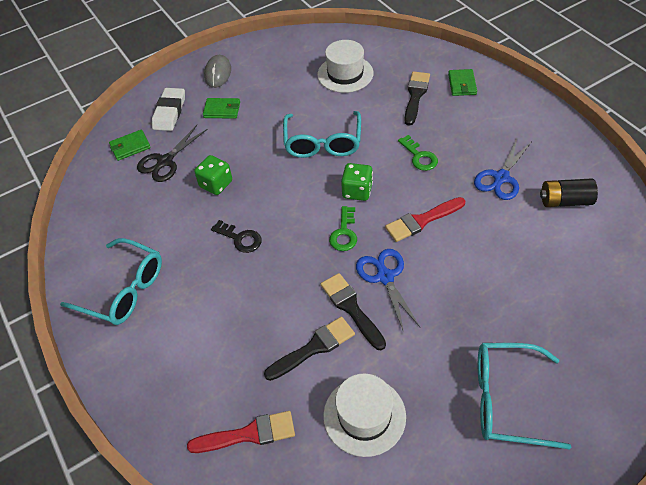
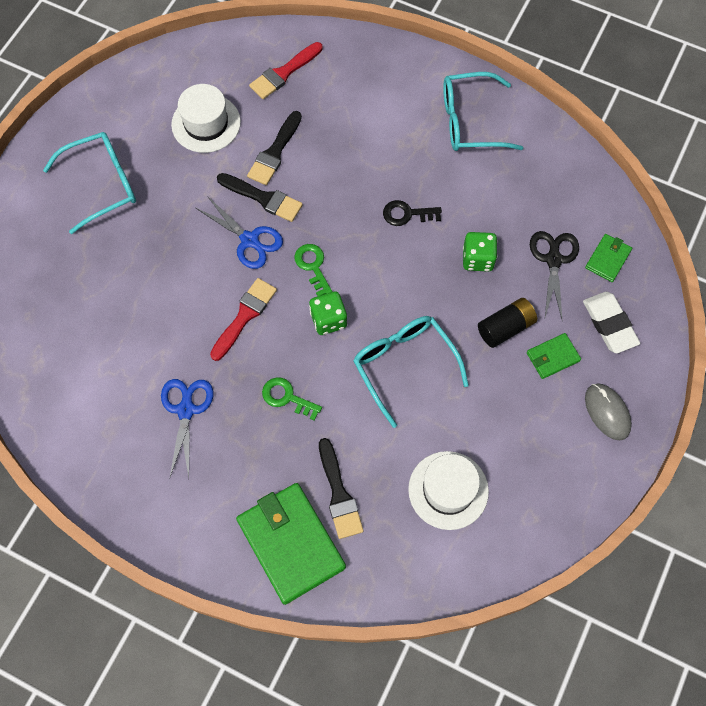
camera: 145 degrees right, 15 degrees up
green wallet [448,69,477,96] -> green wallet [236,483,346,605], size x2.07
black battery [540,179,598,207] -> black battery moved to [478,298,537,348]

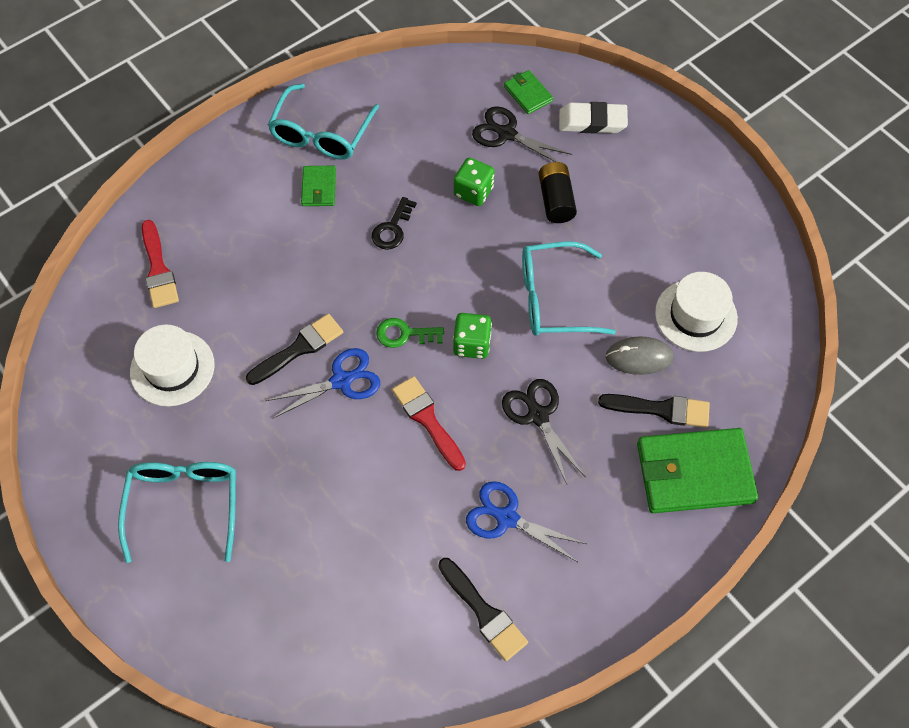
camera: 65 degrees left, 5 degrees down
black brush [247,111,302,185] -> black brush moved to [438,558,528,661]
green key [262,377,322,421] -> black scissors [502,379,585,484]
green wallet [527,333,581,379] -> green wallet moved to [301,166,336,206]
grey mouse [585,383,632,440] -> grey mouse moved to [606,336,673,375]

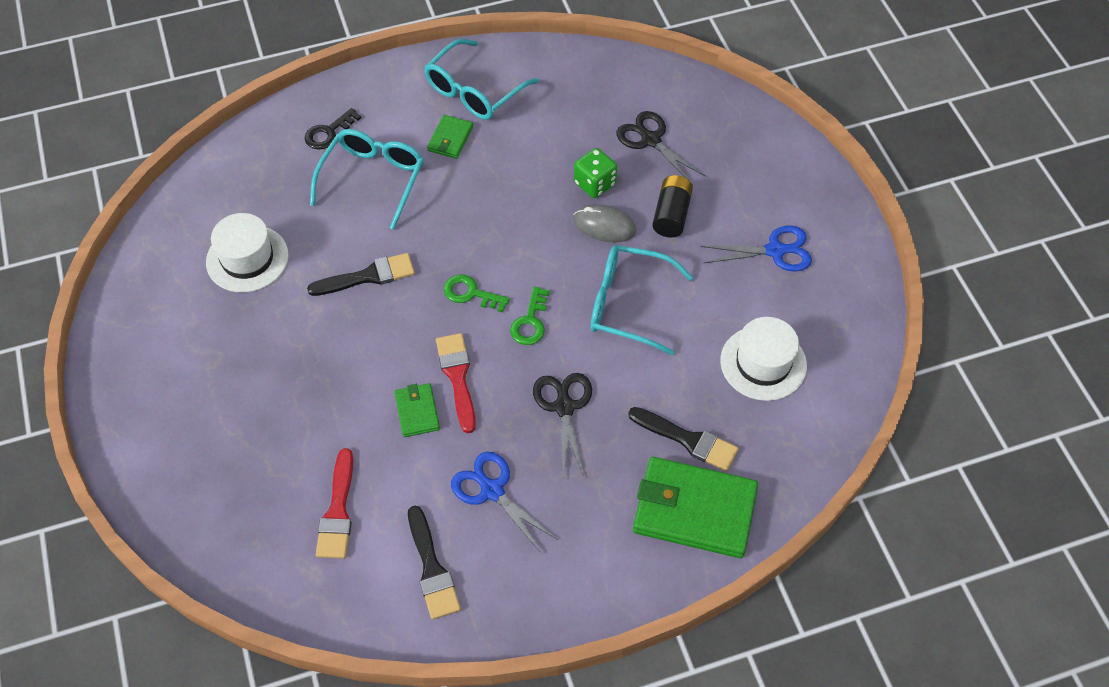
camera: 20 degrees right, 5 degrees down
turquoise glasses [118,462,236,563] -> turquoise glasses moved to [310,129,424,230]
red brush [142,220,179,308] -> red brush moved to [316,448,353,559]
blue scissors [266,348,380,418] -> blue scissors moved to [700,226,812,272]
black key [372,197,417,250] -> black key moved to [305,108,362,150]
green dice [453,313,492,359] -> green key [510,287,550,345]
green wallet [504,70,553,114] -> green wallet moved to [394,383,440,437]
white eraser [559,102,628,134] -> none
grey mouse [606,336,673,375] -> grey mouse moved to [573,204,636,242]

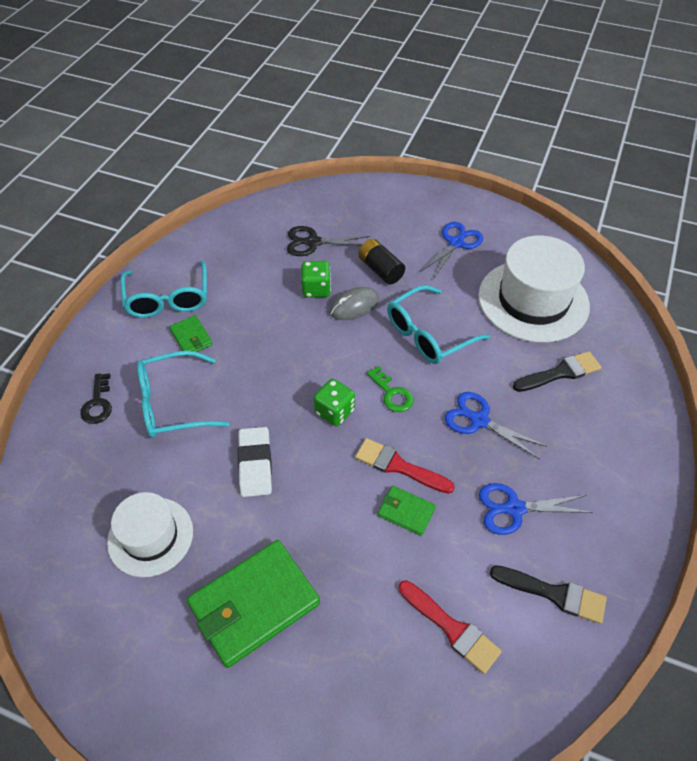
camera: 50 degrees left, 5 degrees down
black brush [307,253,415,296] -> white eraser [238,427,272,497]
turquoise glasses [310,129,424,230] -> turquoise glasses turned 75 degrees counterclockwise [137,351,229,438]
green key [443,274,510,313] -> green dice [314,379,355,426]
black scissors [533,373,592,477] -> blue scissors [444,392,548,459]
green wallet [633,457,758,558] -> green wallet moved to [187,540,320,668]
white hat [720,317,807,401] -> white hat [478,235,590,343], size x1.64

